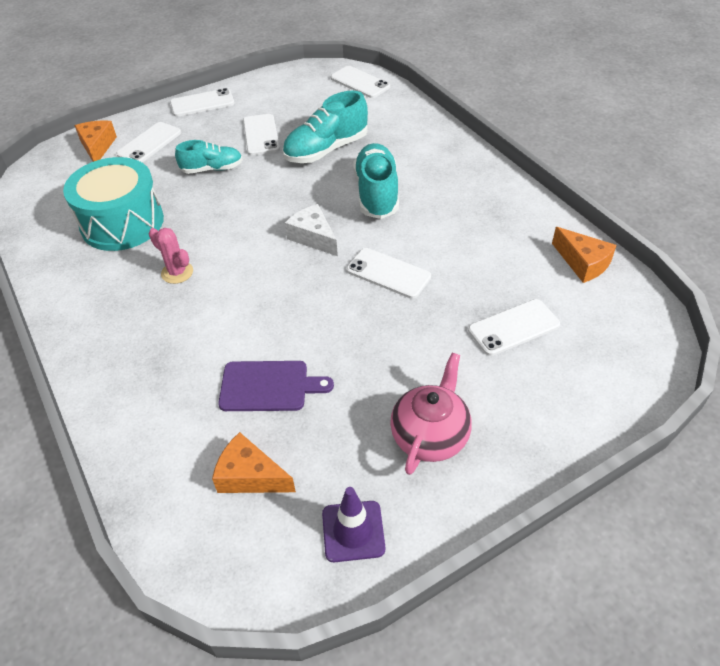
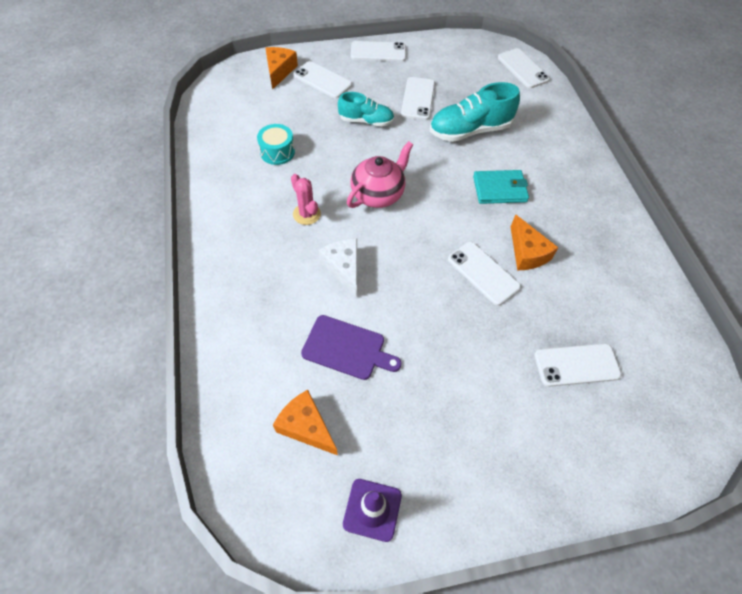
camera: 15 degrees right, 10 degrees up
turquoise drum [63,157,164,251] -> turquoise drum [257,124,295,165], size x0.49
white phone [116,122,181,163] -> white phone turned 75 degrees clockwise [293,61,352,98]
white cheese [285,204,338,256] -> white cheese moved to [319,239,357,297]
turquoise shoe [353,143,399,219] -> turquoise wallet [473,170,529,204]
pink teapot [390,353,472,475] -> pink teapot moved to [347,141,413,208]
orange cheese [552,227,617,283] -> orange cheese moved to [511,214,559,270]

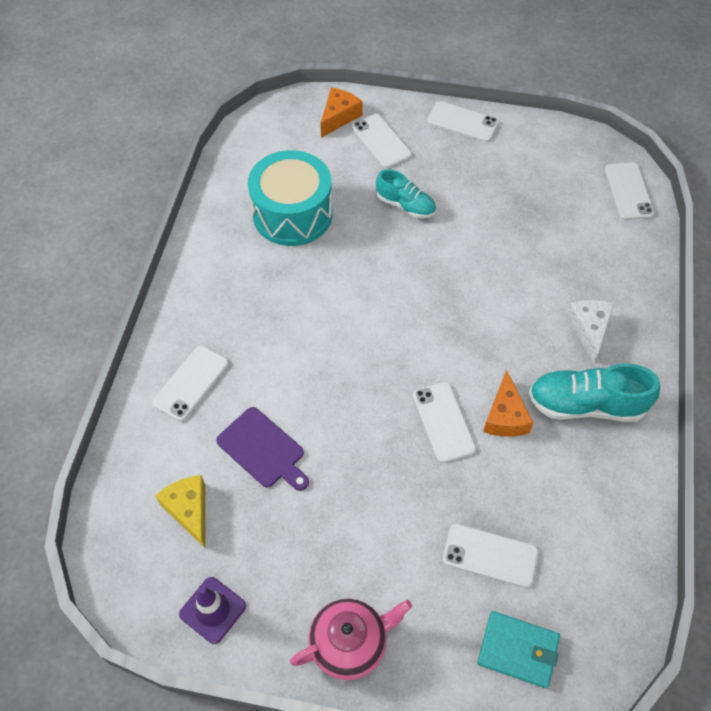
camera: 25 degrees right, 0 degrees up
turquoise drum [257,124,295,165] -> turquoise drum [248,150,333,246], size x2.05
orange cheese [273,390,338,456] -> yellow cheese [155,475,205,548]
pink cactus [291,174,321,225] -> none
white cheese [319,239,357,297] -> white cheese moved to [566,300,614,363]
pink teapot [347,141,413,208] -> pink teapot moved to [290,599,412,680]
white phone [401,77,435,120] -> white phone moved to [152,346,229,422]
turquoise shoe [430,82,520,142] -> turquoise shoe moved to [529,363,660,422]
turquoise wallet [473,170,529,204] -> turquoise wallet moved to [477,611,560,688]

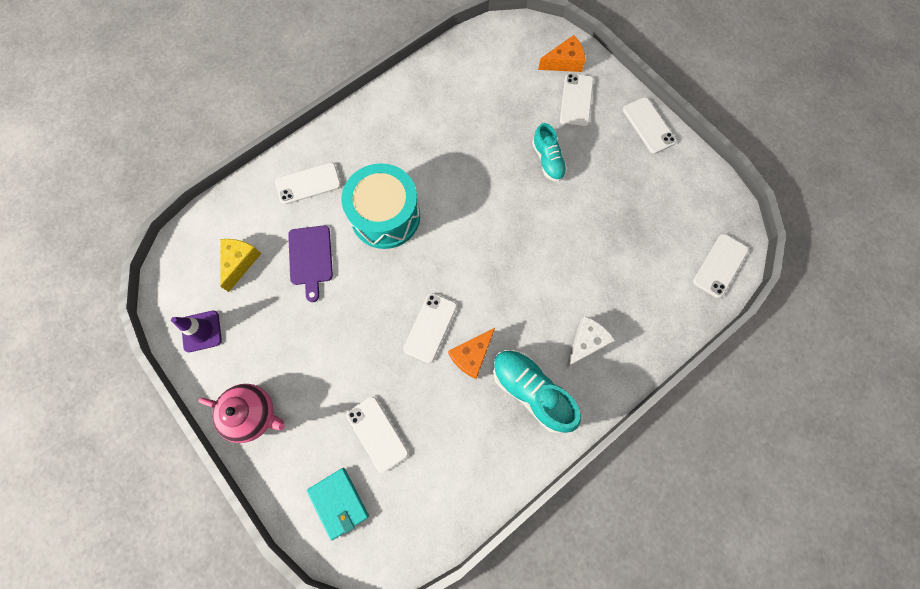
camera: 40 degrees right, 15 degrees up
turquoise drum [248,150,333,246] -> turquoise drum moved to [342,163,420,249]

